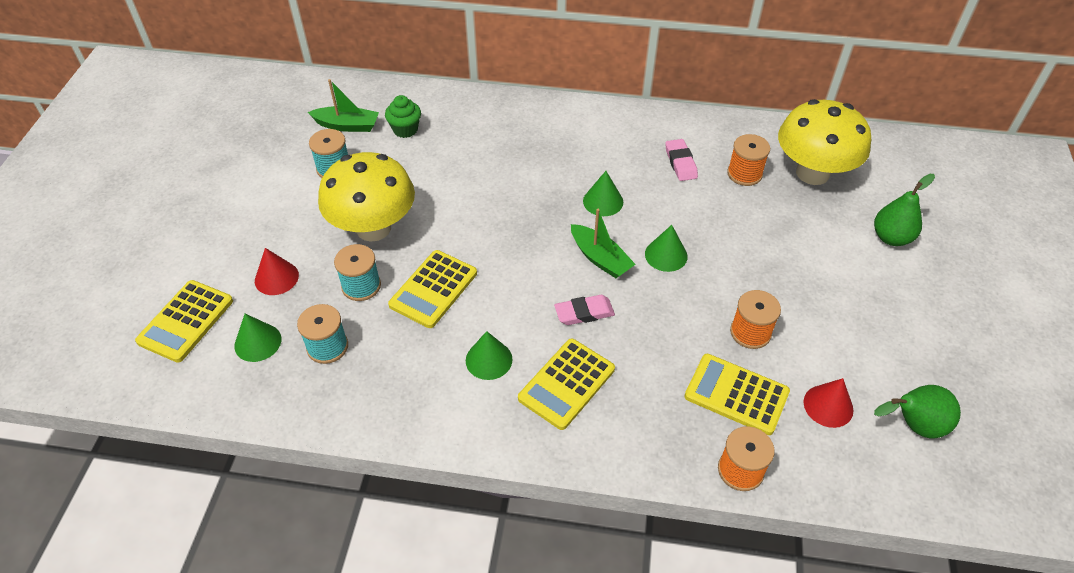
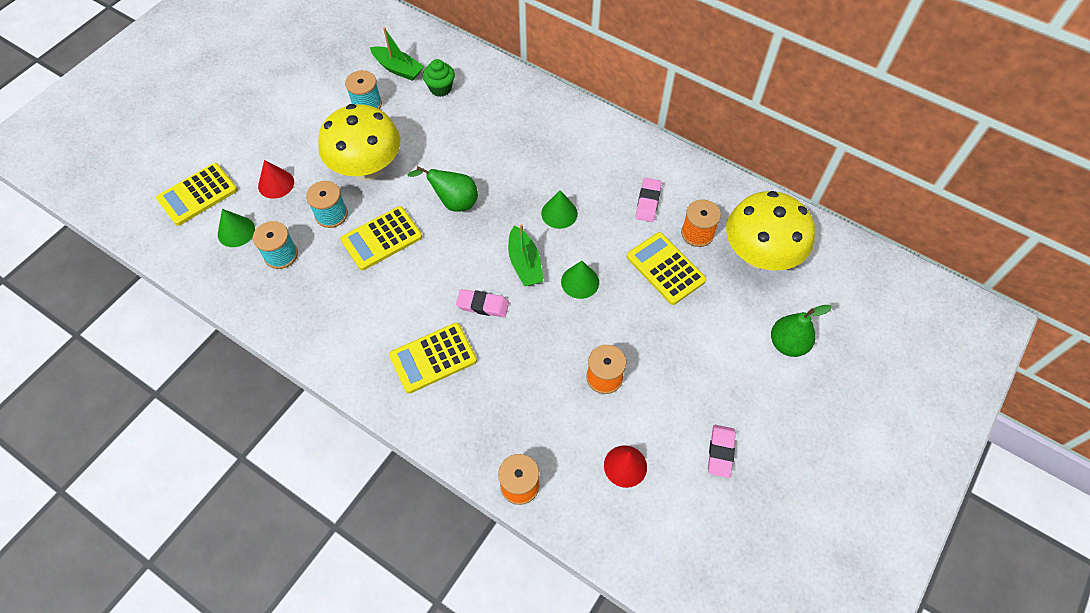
camera: 25 degrees right, 10 degrees up
green cone [466,331,513,380] -> none
yellow calculator [684,354,790,435] -> yellow calculator moved to [627,232,706,305]
green pear [874,385,961,439] -> green pear moved to [407,166,478,212]
none -> pink eraser [708,425,736,478]

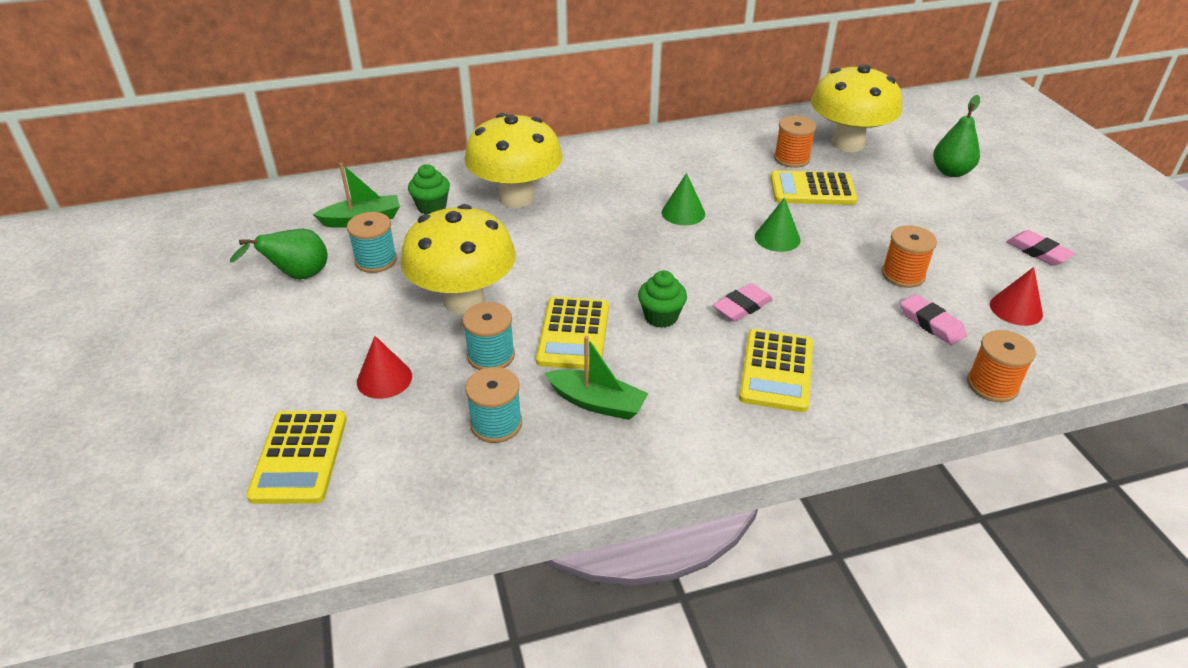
camera: 50 degrees left, 20 degrees down
green cone [218,209,255,247] -> none
green pear [407,166,478,212] -> green pear moved to [230,229,328,279]
green boat [508,224,543,286] -> green boat moved to [545,336,648,420]
pink eraser [636,178,662,222] -> pink eraser moved to [900,294,967,345]
none -> yellow mushroom [465,113,563,208]
none -> green cupcake [638,270,687,328]

